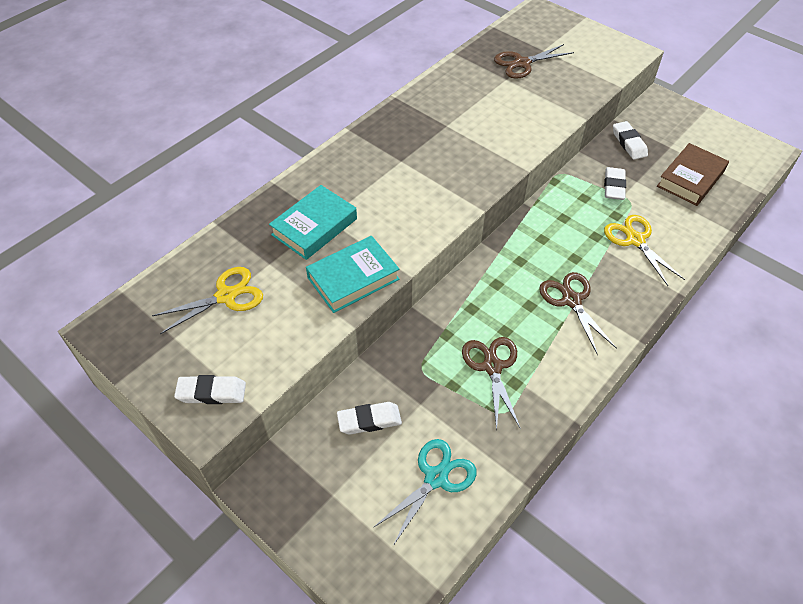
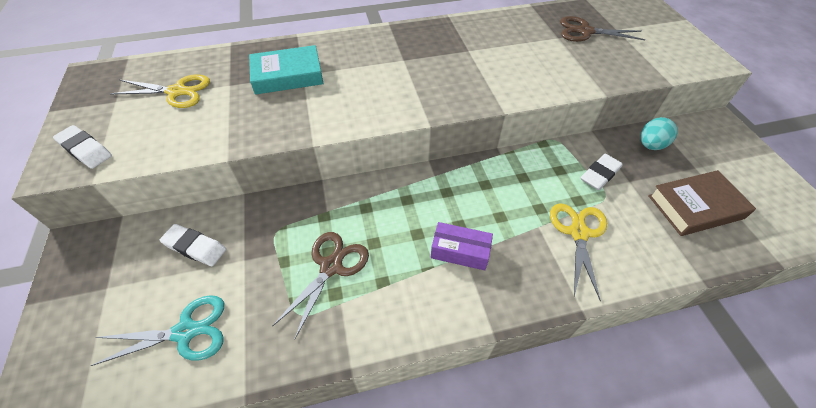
camera: 35 degrees right, 0 degrees up
turquoise book [306,236,399,313] -> none
brown scissors [539,272,617,355] -> purple box [431,222,493,270]
white eraser [613,121,648,160] -> turquoise egg [641,117,678,150]

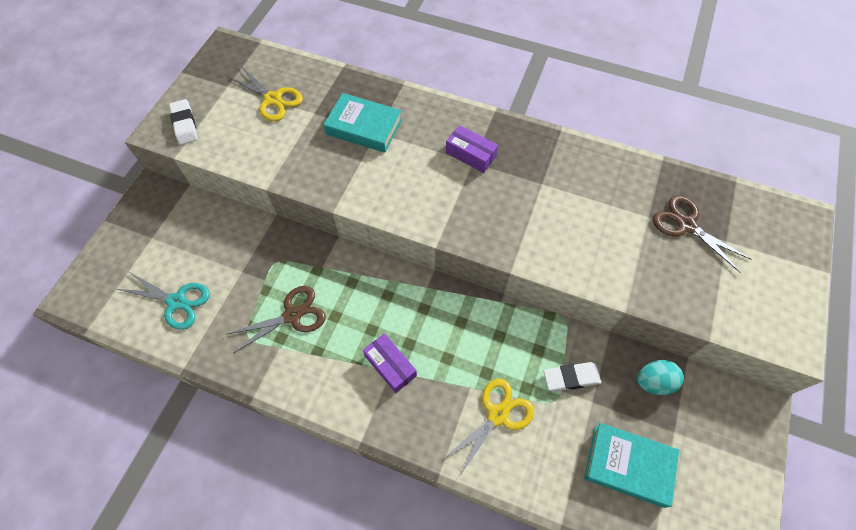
camera: 35 degrees right, 10 degrees up
white eraser [160,224,226,266] -> none
brown book [648,170,756,236] -> turquoise book [584,423,679,508]
none -> purple box [446,125,498,173]

